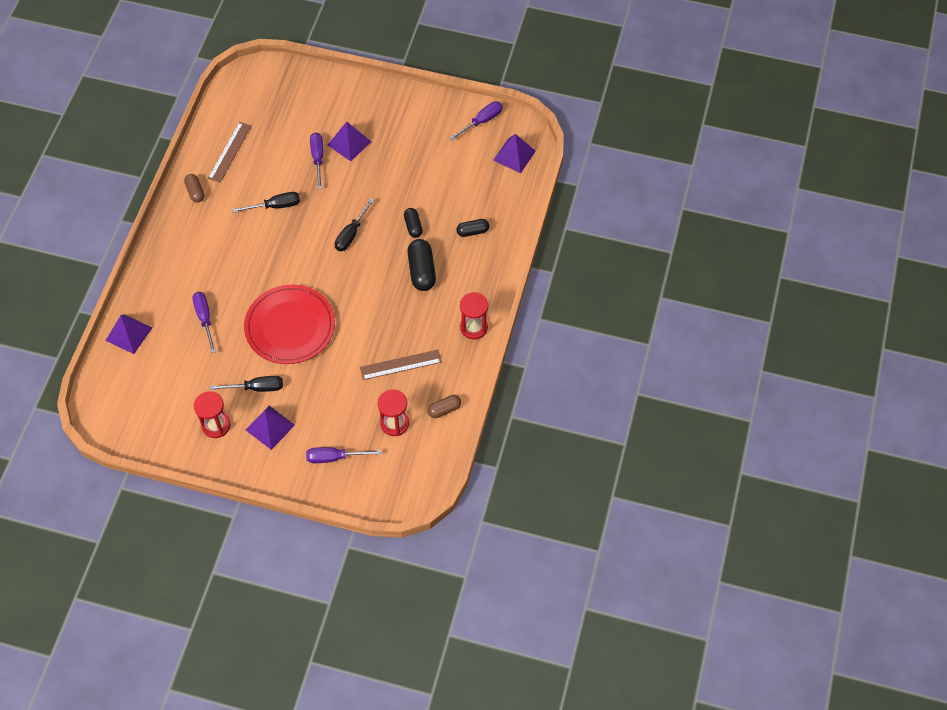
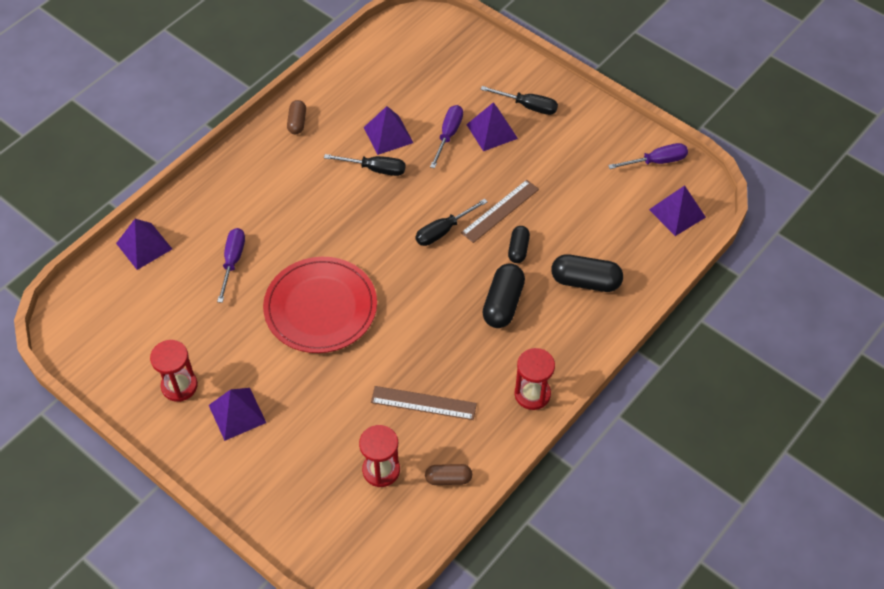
camera: 25 degrees right, 5 degrees down
brown ruler [208,122,251,183] -> brown ruler moved to [461,180,539,243]
black screwdriver [210,376,283,392] -> black screwdriver moved to [480,86,558,115]
purple screwdriver [306,447,381,463] -> none
black capsule [456,219,490,237] -> black capsule [551,254,623,292], size x1.67
none -> purple pyramid [363,106,413,155]

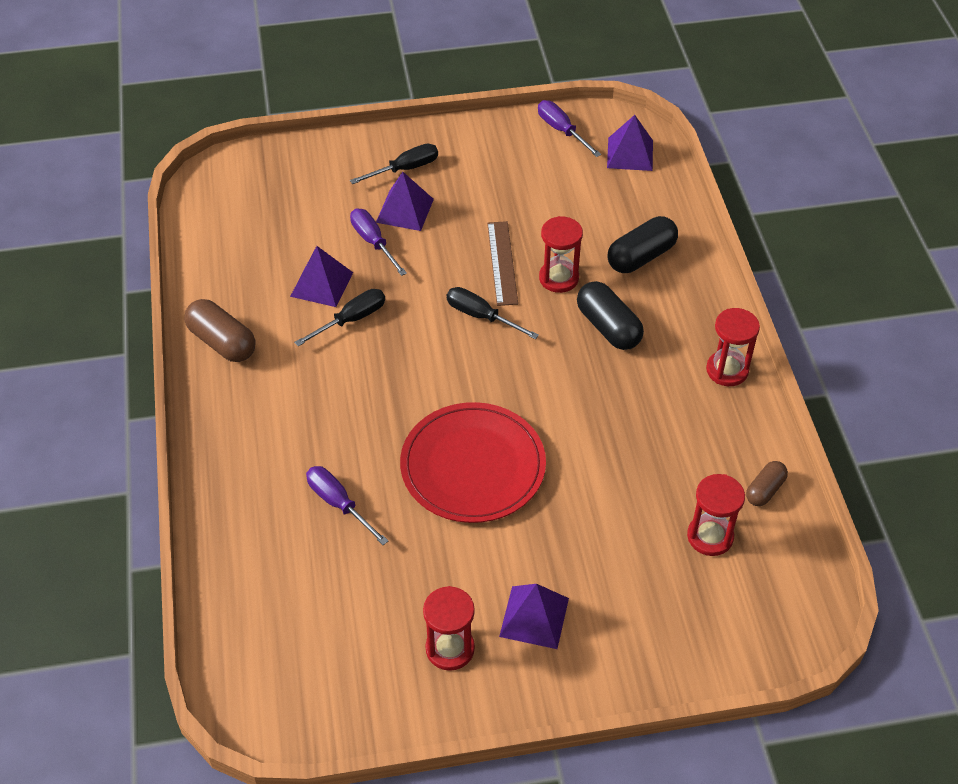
camera: 50 degrees left, 5 degrees down
purple pyramid [116,219,172,270] -> none
brown capsule [287,100,306,134] -> brown capsule [184,299,255,362], size x1.67
brown ruler [371,386,477,420] -> none
black screwdriver [416,198,488,246] -> black screwdriver turned 120 degrees clockwise [447,287,539,339]
black capsule [508,226,530,263] -> red hourglass [539,216,583,293]
purple screwdriver [608,143,688,169] -> purple screwdriver turned 60 degrees counterclockwise [538,100,601,157]

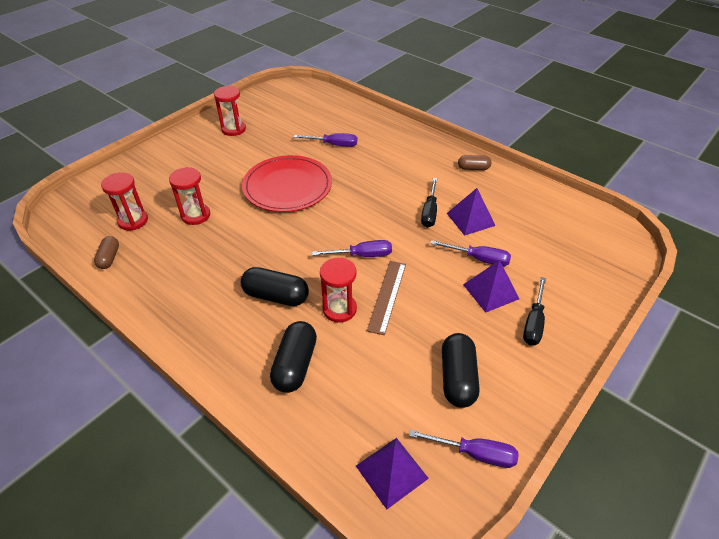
camera: 140 degrees right, 5 degrees down
brown capsule [184,299,255,362] -> brown capsule [458,155,491,170], size x0.60
black screwdriver [447,287,539,339] -> purple screwdriver [312,240,392,257]
brown ruler [487,221,518,306] -> brown ruler turned 60 degrees clockwise [367,261,406,335]
purple pyramid [499,584,569,649] -> none
red hourglass [706,308,760,386] -> red hourglass moved to [169,167,210,225]
none -> black capsule [442,333,479,408]

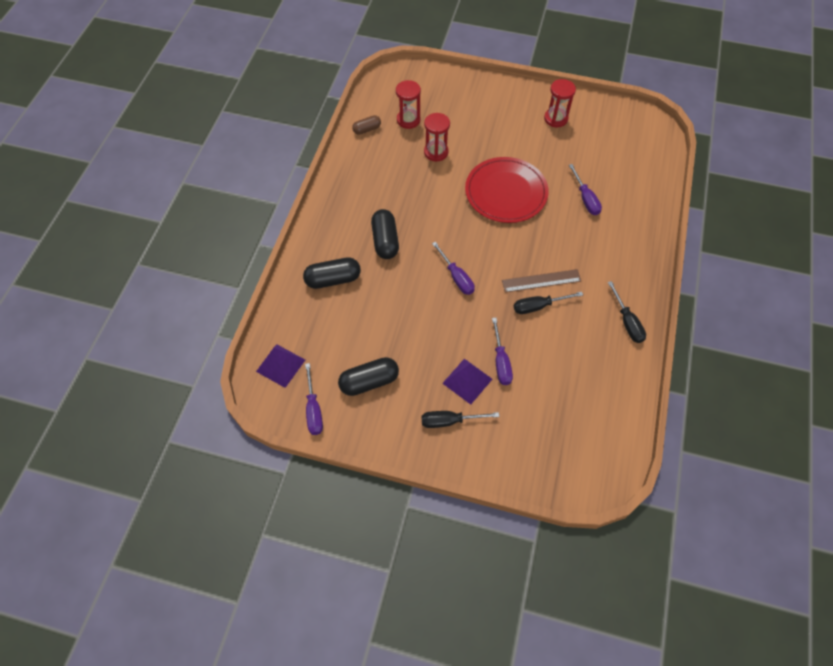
camera: 65 degrees right, 15 degrees up
red hourglass [320,258,357,323] -> none
brown ruler [367,261,406,335] -> brown ruler moved to [502,269,581,293]
purple pyramid [447,188,495,236] -> none
brown capsule [458,155,491,170] -> black screwdriver [608,281,646,343]

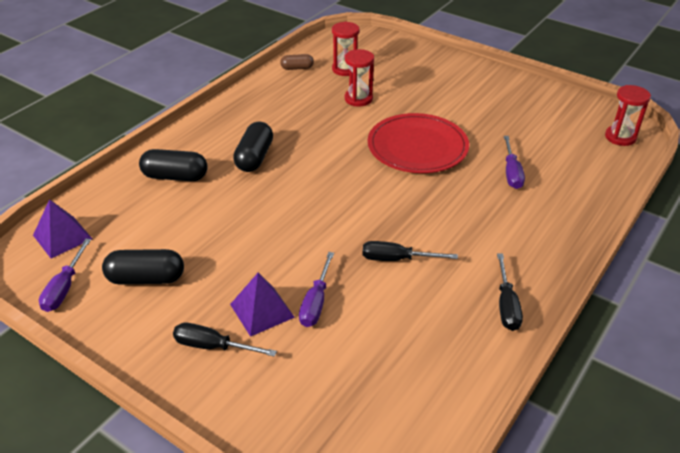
camera: 20 degrees right, 20 degrees down
purple screwdriver [432,242,475,295] -> none
brown ruler [502,269,581,293] -> none
red hourglass [544,79,576,127] -> red hourglass moved to [605,85,651,146]

